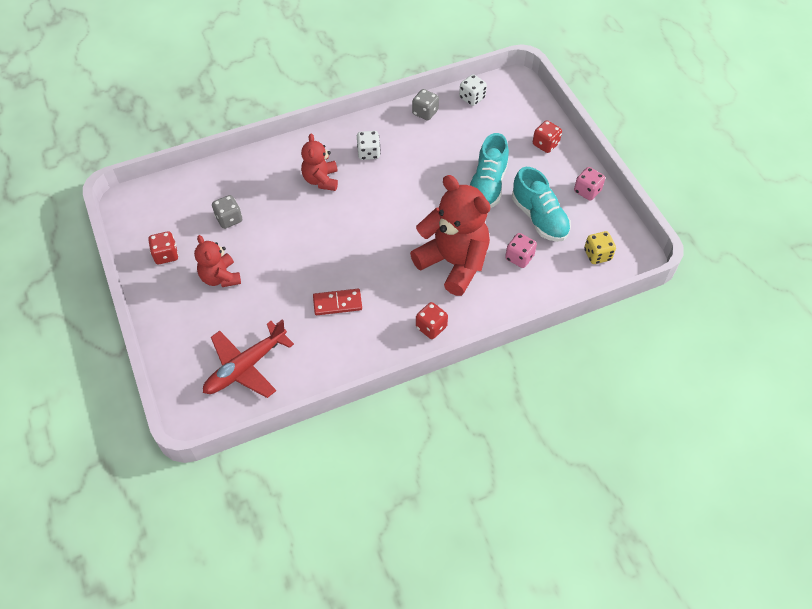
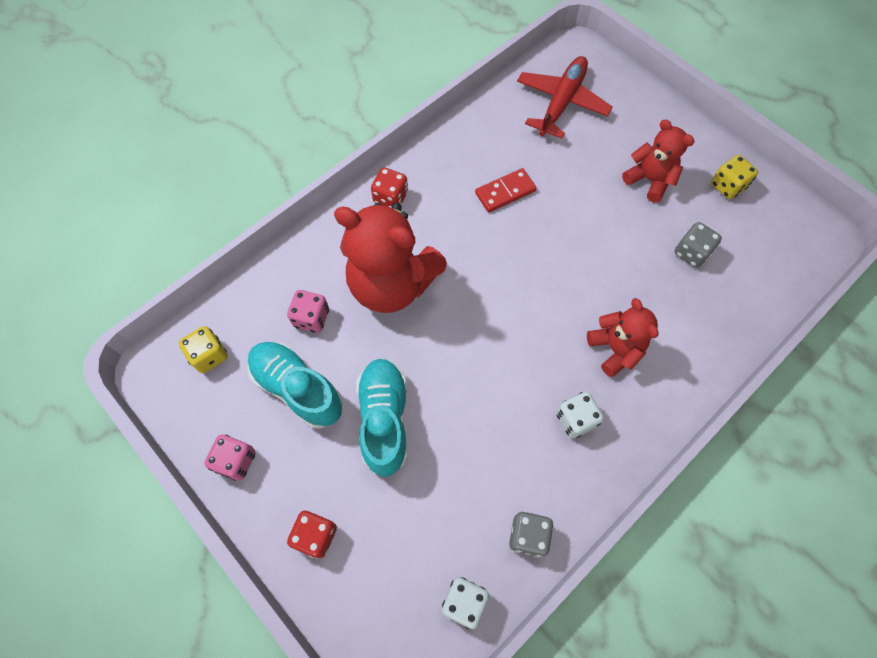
camera: 160 degrees right, 10 degrees up
red dice [148,231,178,264] -> yellow dice [711,155,758,199]

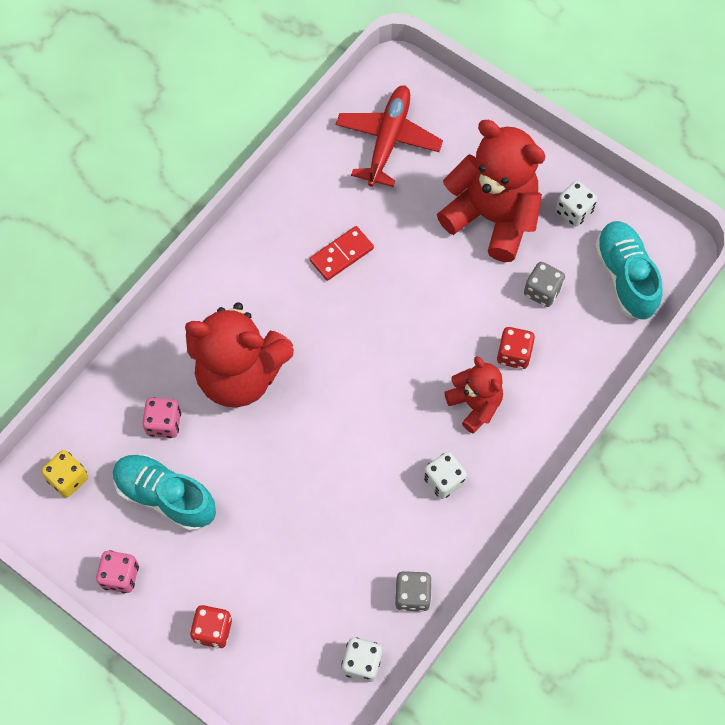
camera: 10 degrees left, 0 degrees up
turquoise shoe [356,359,408,477] -> turquoise shoe moved to [594,221,663,320]
red dice [371,167,408,208] -> red dice moved to [497,327,535,369]
red teddy bear [622,119,695,202] -> red teddy bear [437,120,546,262], size x1.82
yellow dice [711,155,758,199] -> white dice [555,181,597,226]

